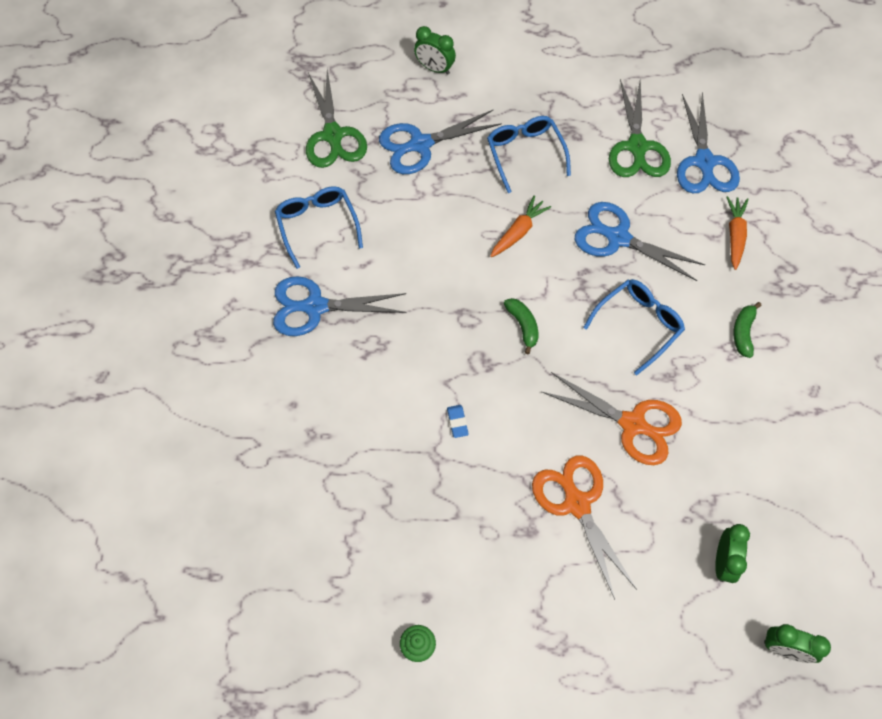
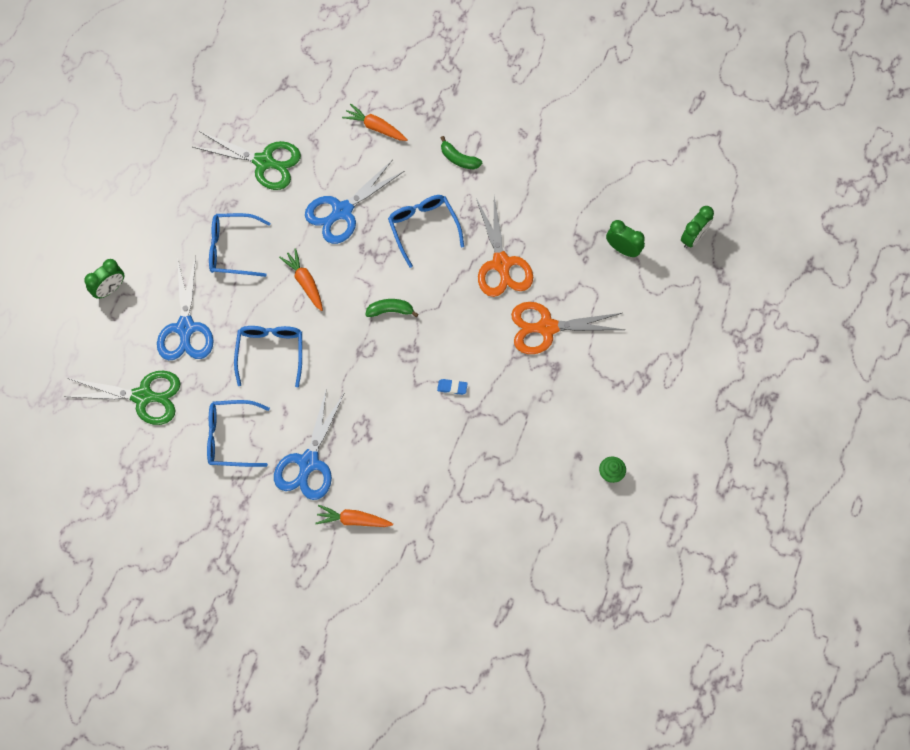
camera: 70 degrees left, 5 degrees up
orange scissors [542,372,682,465] -> orange scissors turned 120 degrees clockwise [476,196,533,297]
blue scissors [677,92,740,193] -> none
none -> blue glasses [234,326,302,387]
none -> orange carrot [316,505,393,527]

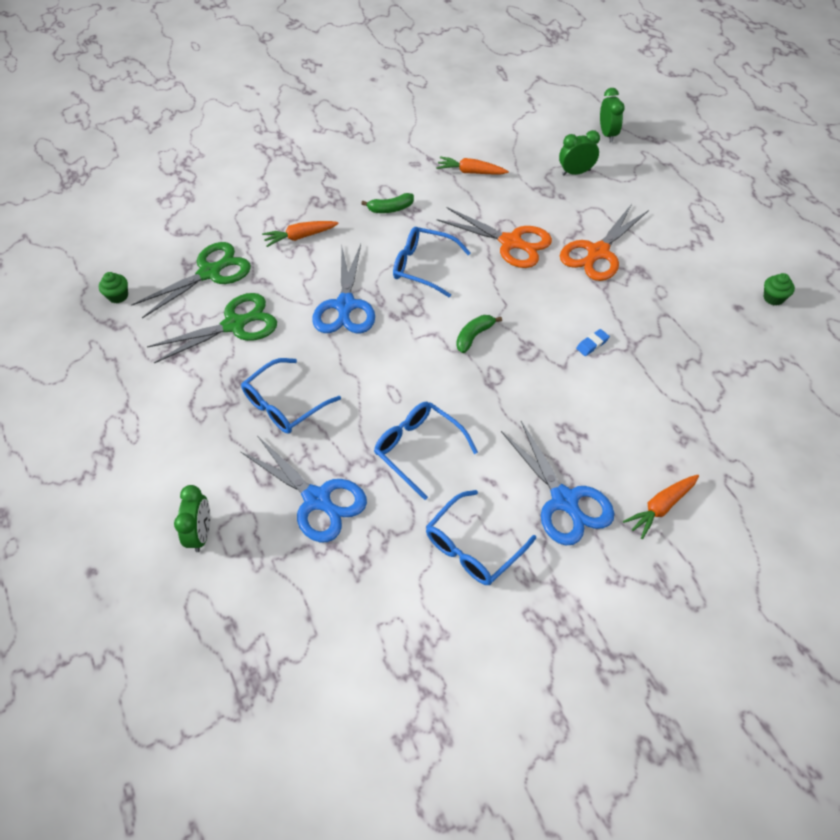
camera: 45 degrees left, 15 degrees down
green scissors [64,371,181,425] -> green scissors moved to [131,242,251,318]
orange carrot [279,248,323,311] -> orange carrot moved to [436,156,509,175]
none -> green cupcake [99,272,128,304]

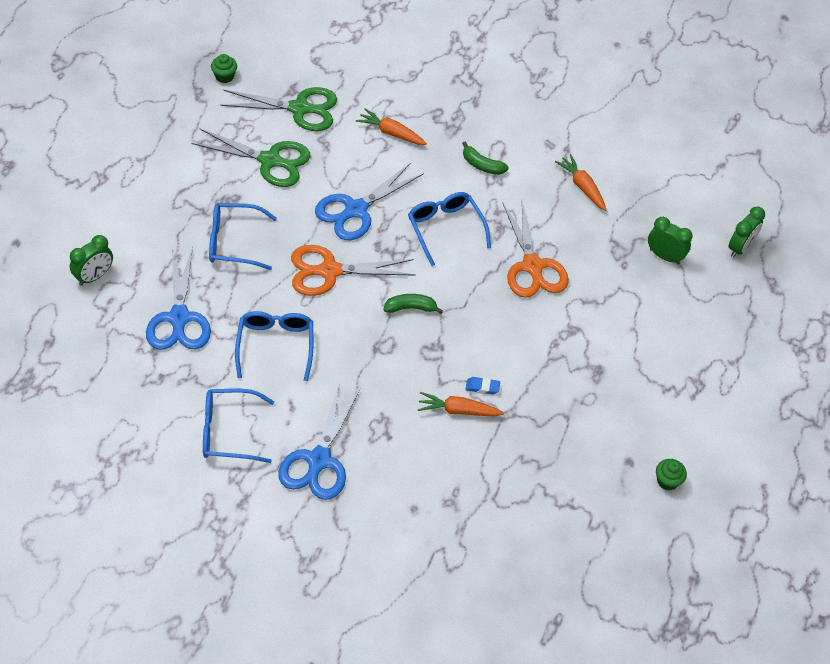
camera: 40 degrees right, 0 degrees up
orange scissors [560,204,649,281] -> orange scissors moved to [291,245,415,296]
orange carrot [623,475,699,539] -> orange carrot moved to [418,392,504,417]

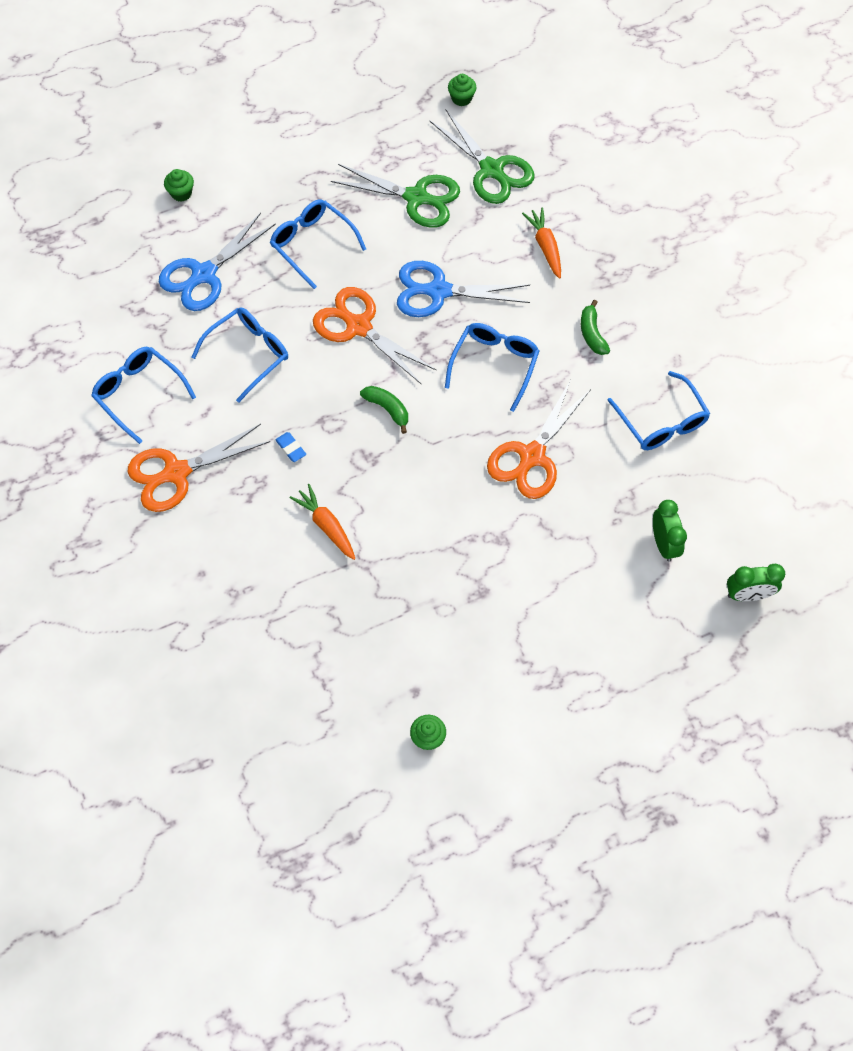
camera: 50 degrees right, 10 degrees up
green clock [70,235,113,286] -> green cupcake [164,169,194,202]
green scissors [192,128,310,187] -> green scissors turned 45 degrees counterclockwise [331,164,460,228]
blue scissors [278,383,360,500] -> orange scissors [128,424,270,512]
blue eraser [466,377,500,395] -> blue eraser moved to [275,432,306,462]
orange carrot [555,154,606,211] -> blue glasses [607,371,710,450]

